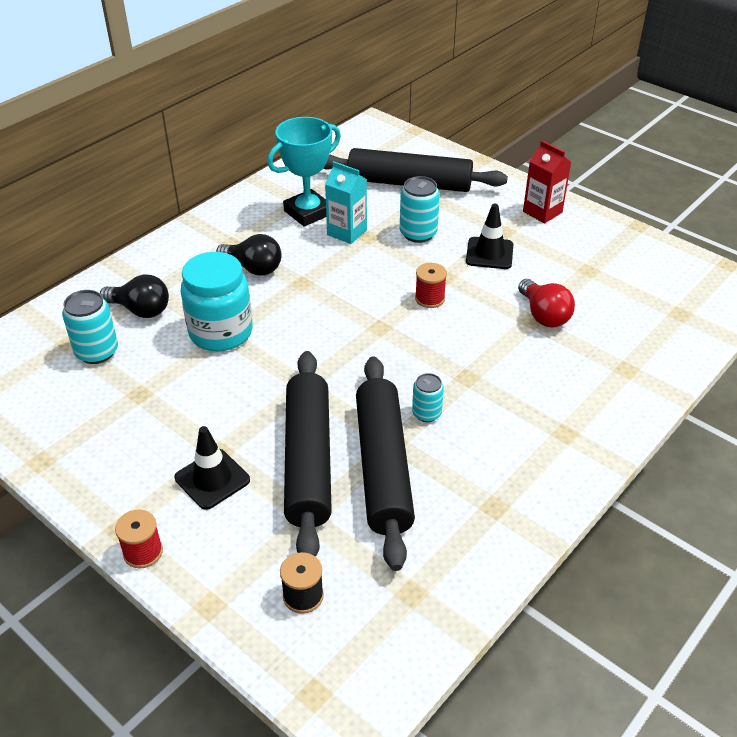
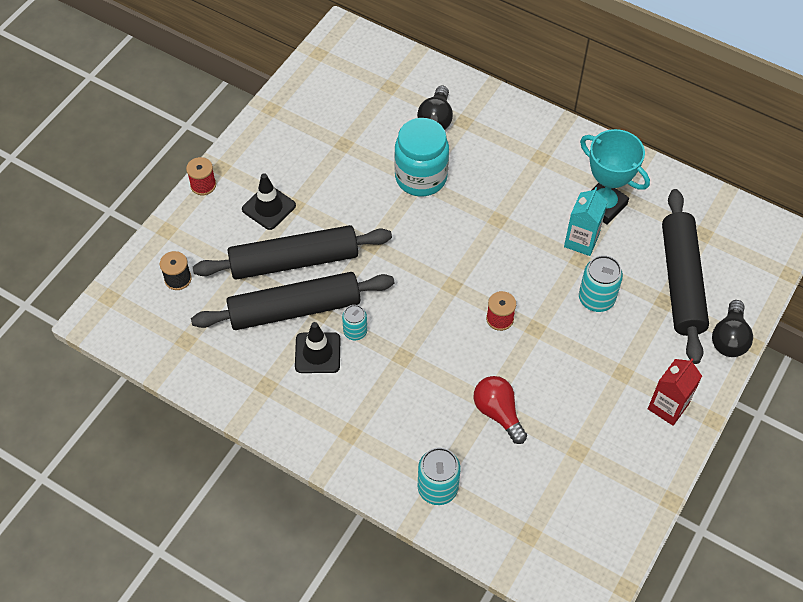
camera: 80 degrees right, 15 degrees up
turquoise can [62,290,118,364] -> turquoise can moved to [418,447,461,505]
black light bulb [216,234,282,276] -> black light bulb moved to [712,300,753,357]
black traffic cone [466,204,514,269] -> black traffic cone moved to [295,322,341,373]
red light bulb [518,279,575,327] -> red light bulb turned 90 degrees clockwise [474,376,527,444]

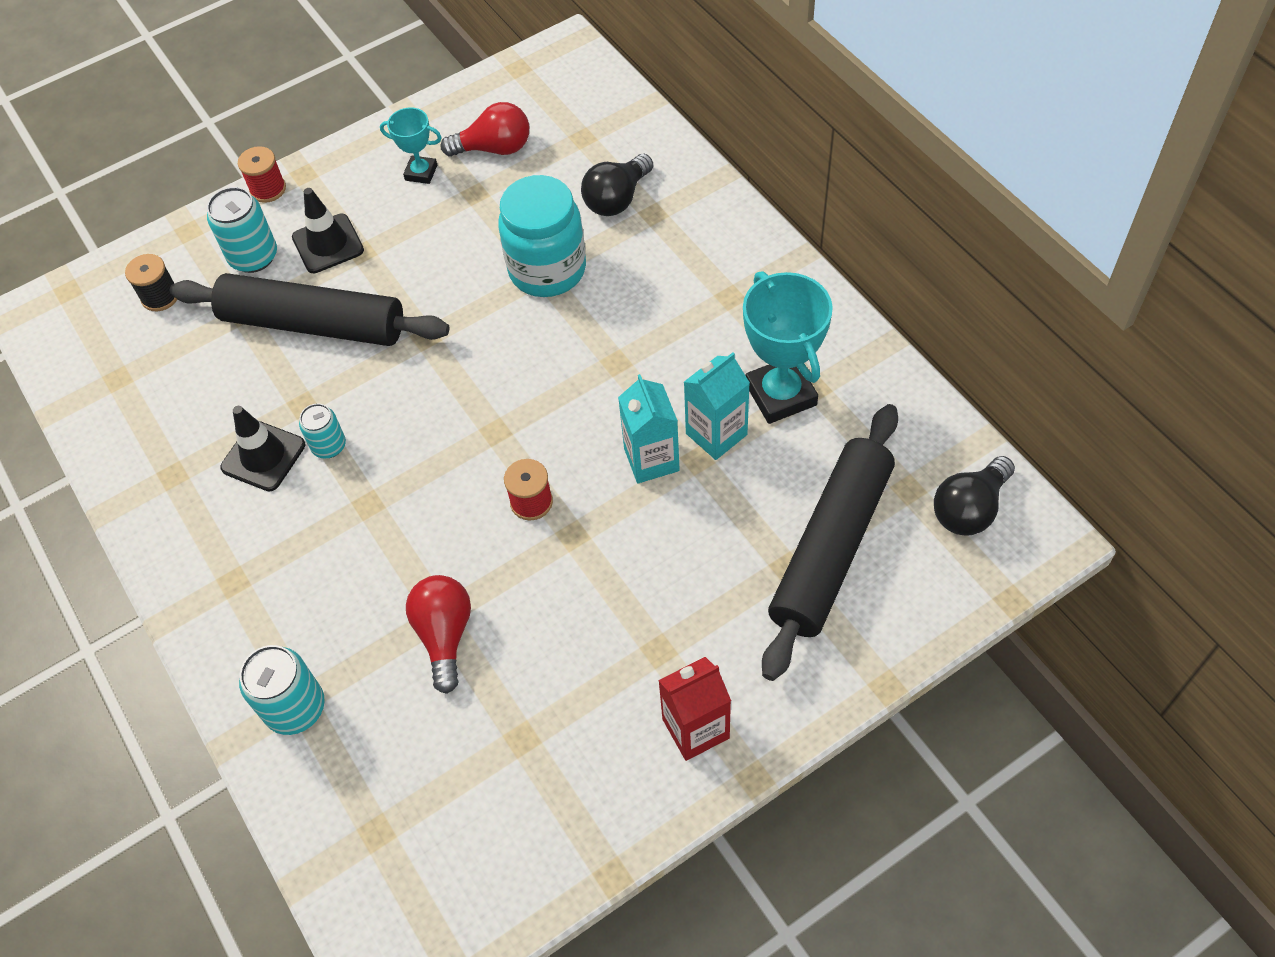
camera: 30 degrees right, 0 degrees up
black rolling pin [191,272,395,330] -> none
turquoise can [579,255,623,312] -> turquoise can moved to [207,187,277,273]
black light bulb [712,300,753,357] -> black light bulb moved to [934,456,1015,536]
none -> turquoise trophy [380,107,442,184]
none -> red light bulb [441,102,529,157]
none -> turquoise carton [618,374,680,484]

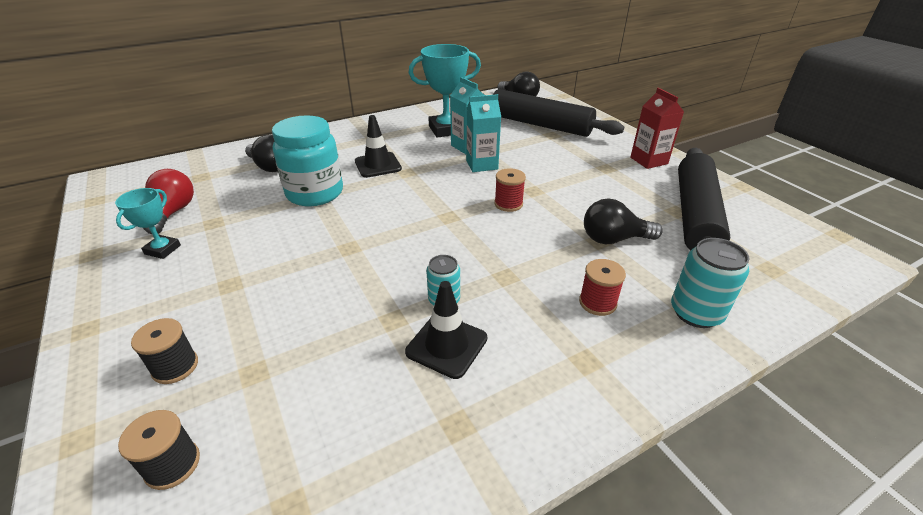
camera: 90 degrees left, 20 degrees down
black rolling pin [170,273,449,346] -> black rolling pin moved to [678,148,730,251]
turquoise can [207,187,277,273] -> black spool [131,318,198,384]
red spool [238,146,286,203] -> red spool moved to [579,259,626,316]
black traffic cone [292,188,364,273] -> black traffic cone moved to [355,115,402,178]
red light bulb [406,575,471,694] -> black light bulb [584,199,663,244]

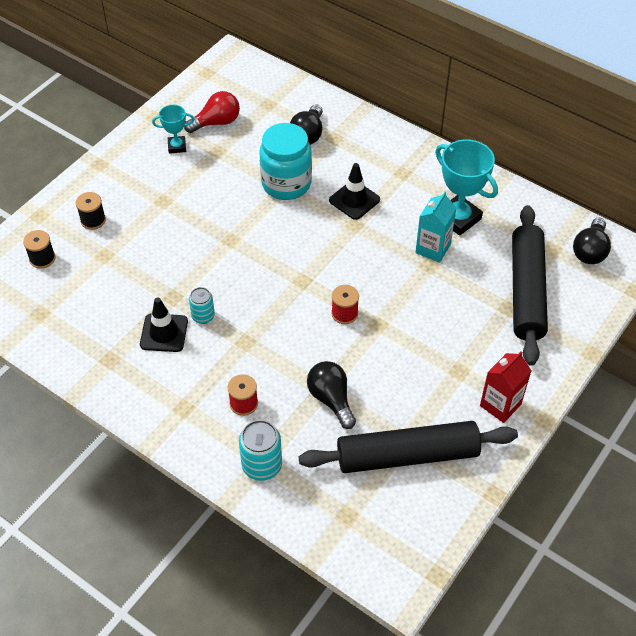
camera: 65 degrees right, 15 degrees up
turquoise carton [466,94,501,172] -> none

